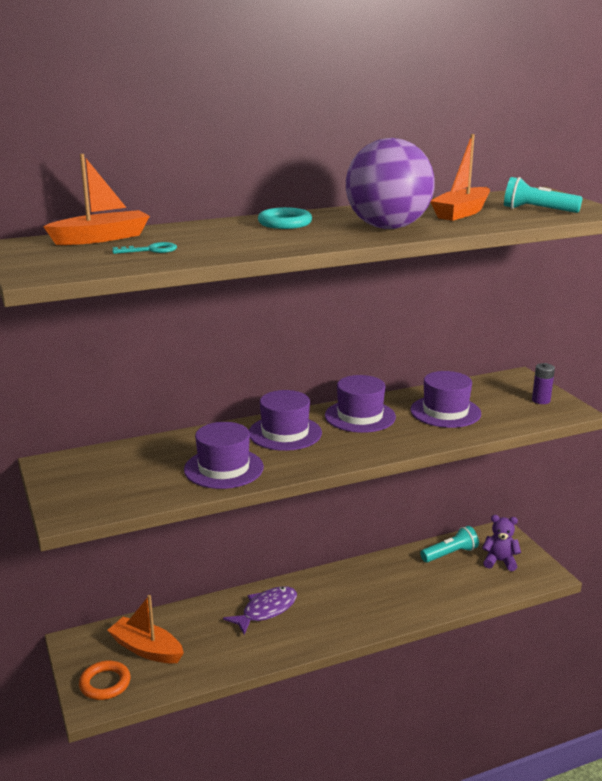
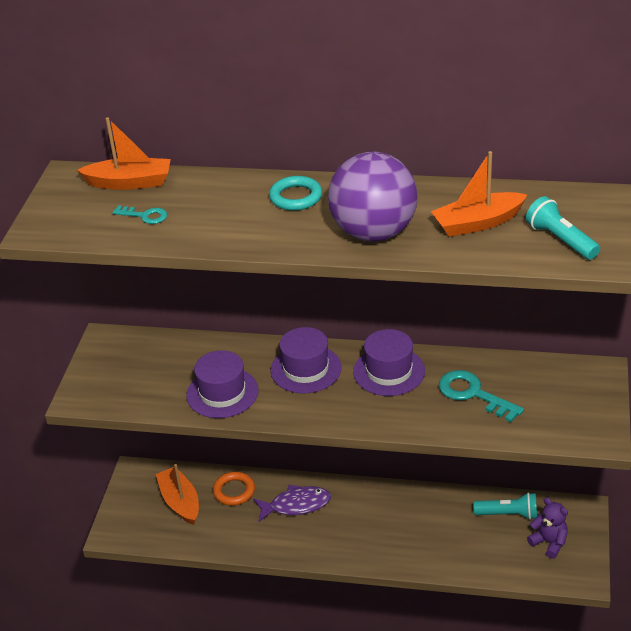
camera: 35 degrees right, 15 degrees up
orange ring [79,661,131,700] -> orange ring moved to [213,472,255,506]
purple hat [410,371,481,428] -> turquoise key [439,370,524,422]
purple battery [532,363,555,404] -> none

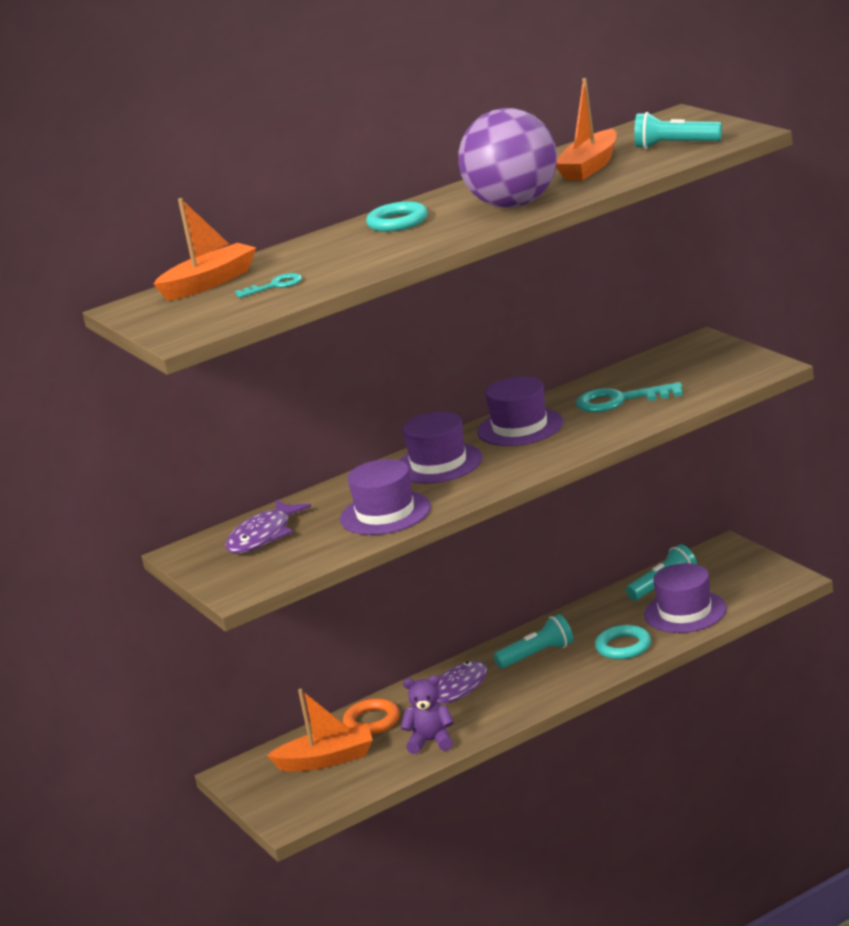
camera: 40 degrees left, 15 degrees down
orange boat [156,464,199,525] -> orange boat turned 150 degrees clockwise [267,689,373,772]
purple teddy bear [527,497,568,559] -> purple teddy bear moved to [401,675,454,754]
none -> purple fish [225,500,311,554]
none -> turquoise flashlight [493,614,573,669]
none -> turquoise ring [595,625,651,660]
none -> purple hat [644,563,727,633]

